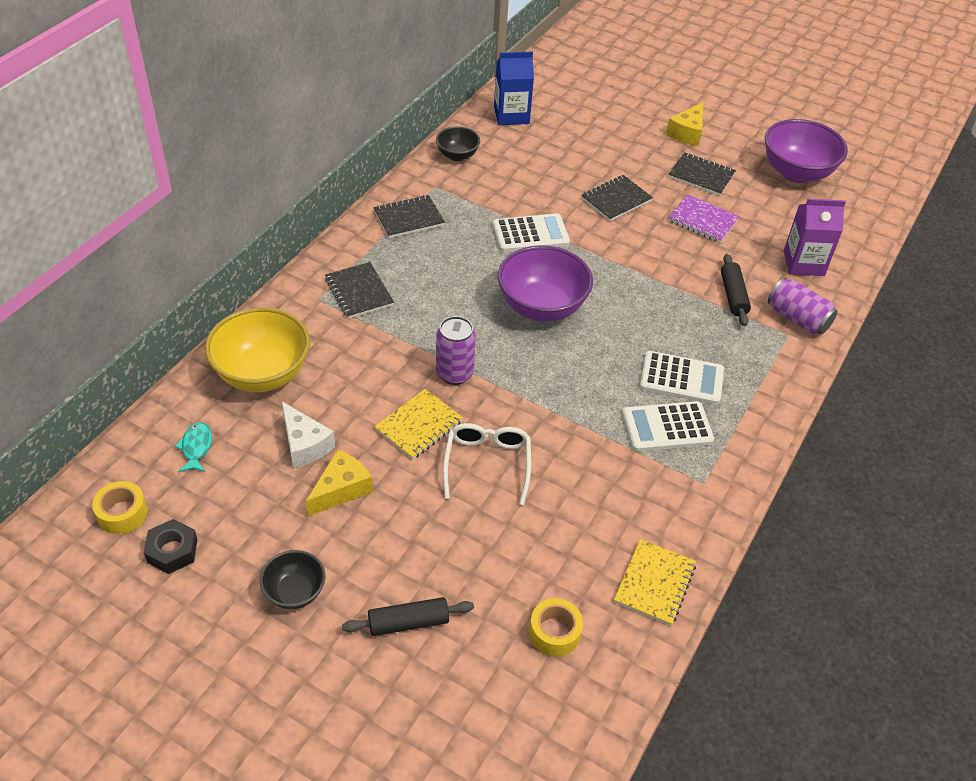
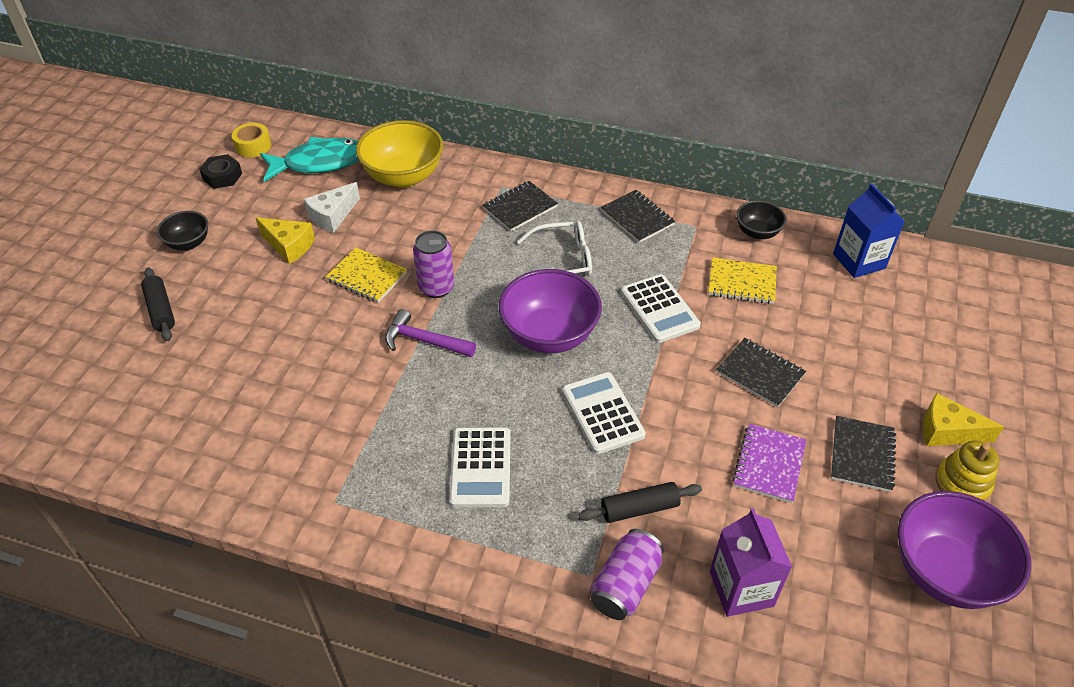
camera: 80 degrees right, 0 degrees up
turquoise fish [175,422,212,472] -> turquoise fish [260,137,359,182], size x2.14
white glasses [443,423,531,505] -> white glasses moved to [517,221,592,276]
yellow tape [529,598,583,657] -> none
yellow notebook [614,539,696,626] -> yellow notebook moved to [708,257,777,304]
white calculator [622,401,714,452] -> white calculator moved to [562,372,646,454]
none -> purple hammer [385,309,476,357]
none -> yellow stacking toy [935,441,999,501]

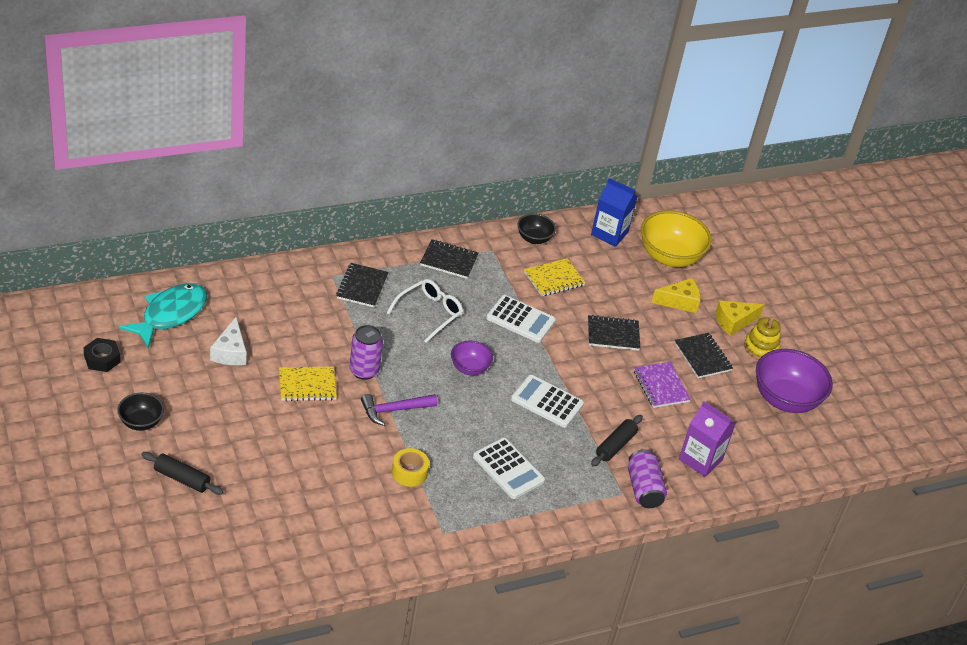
camera: 45 degrees left, 5 degrees down
yellow tape [232,123,271,158] -> yellow tape moved to [392,448,429,487]
yellow cheese [256,217,315,264] -> yellow cheese moved to [651,278,700,313]
yellow bowl [356,120,443,188] -> yellow bowl moved to [641,210,712,267]
purple bowl [499,269,602,353] -> purple bowl [451,341,493,376], size x0.54

